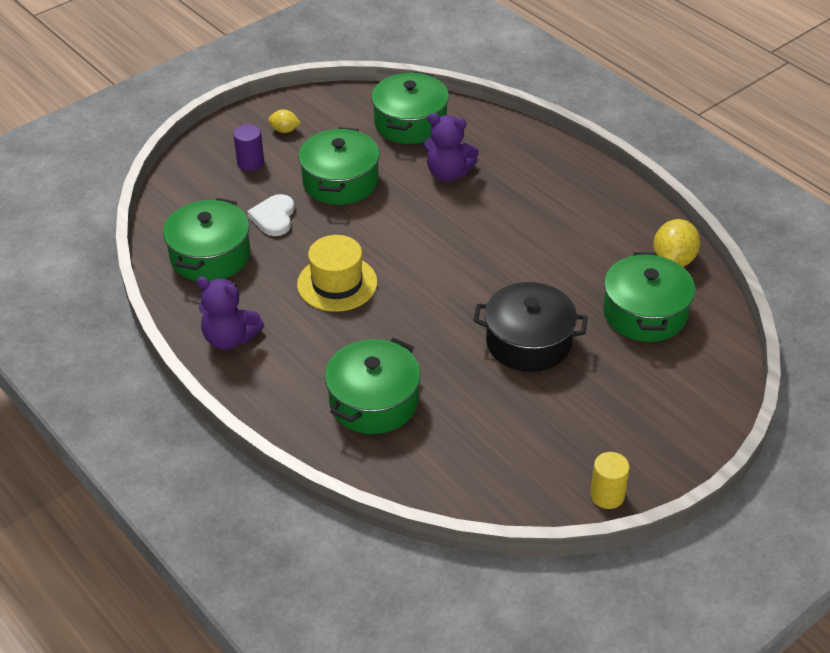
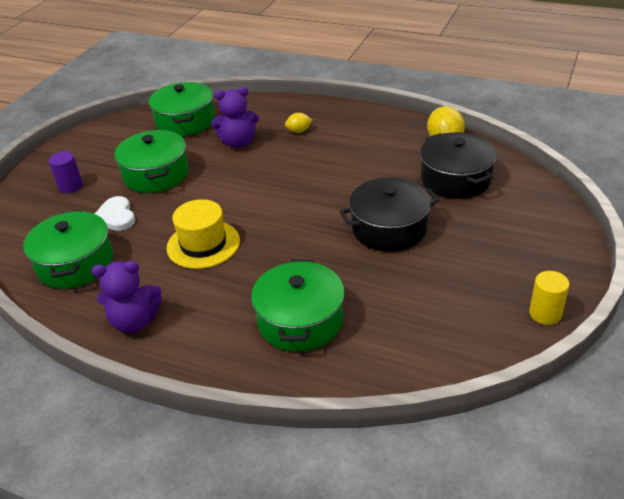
camera: 25 degrees left, 5 degrees down
yellow lemon [268,109,301,133] -> yellow lemon moved to [285,113,312,133]
green pot [603,252,695,342] -> black pot [420,132,497,199]

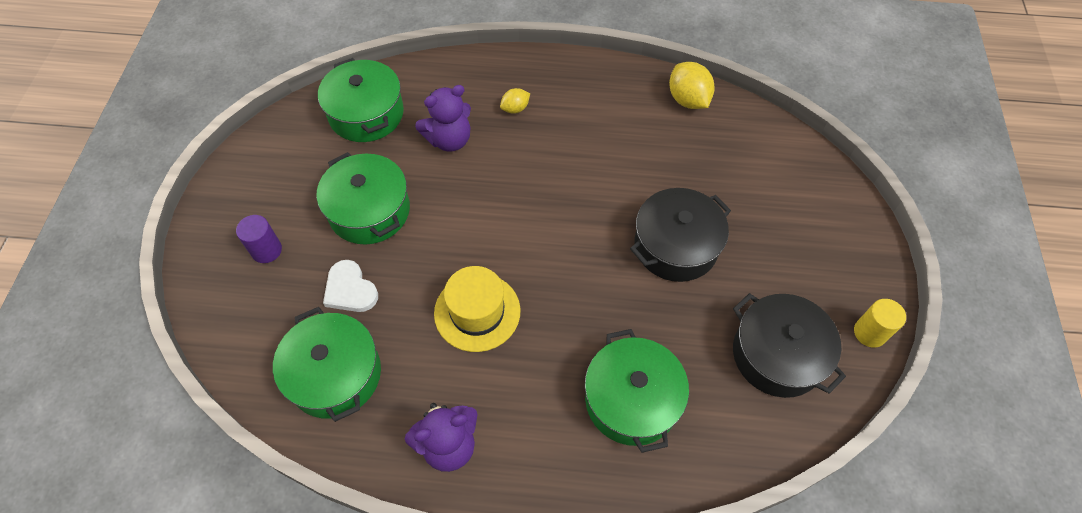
camera: 20 degrees left, 20 degrees up
black pot [420,132,497,199] -> black pot moved to [733,293,846,398]

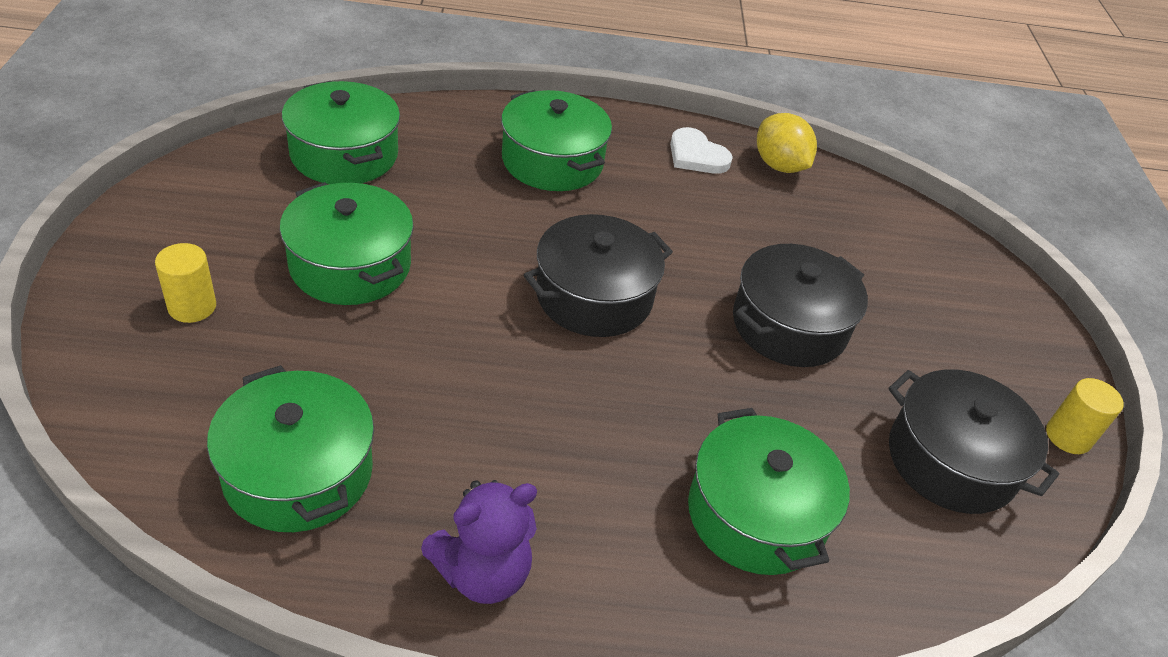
camera: 10 degrees left, 15 degrees down
purple cylinder [236,215,282,263] -> yellow cylinder [155,243,216,323]
white heart [323,260,378,312] -> white heart moved to [670,127,733,174]
purple teddy bear [415,85,471,152] -> none
yellow hat [434,266,520,352] -> none
yellow lemon [500,88,530,114] -> green pot [501,90,612,191]
none -> black pot [524,214,673,337]

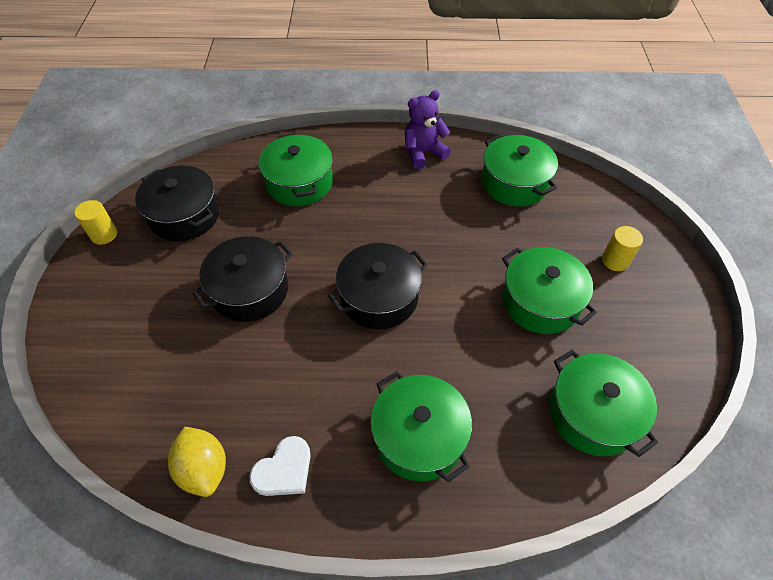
camera: 175 degrees left, 10 degrees up
white heart [670,127,733,174] -> white heart turned 90 degrees clockwise [249,436,311,496]

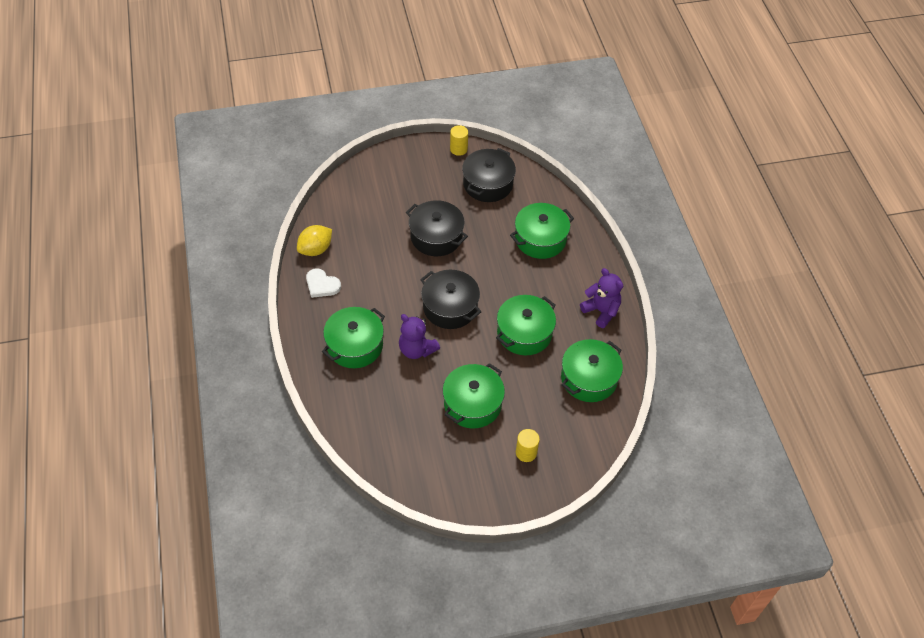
camera: 75 degrees right, 0 degrees up
green pot [549,350,658,457] -> green pot moved to [496,295,556,355]
none -> purple teddy bear [399,314,440,359]

